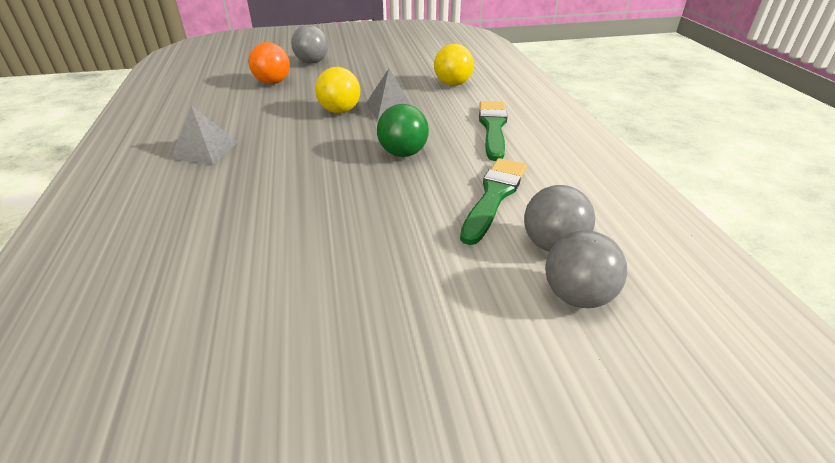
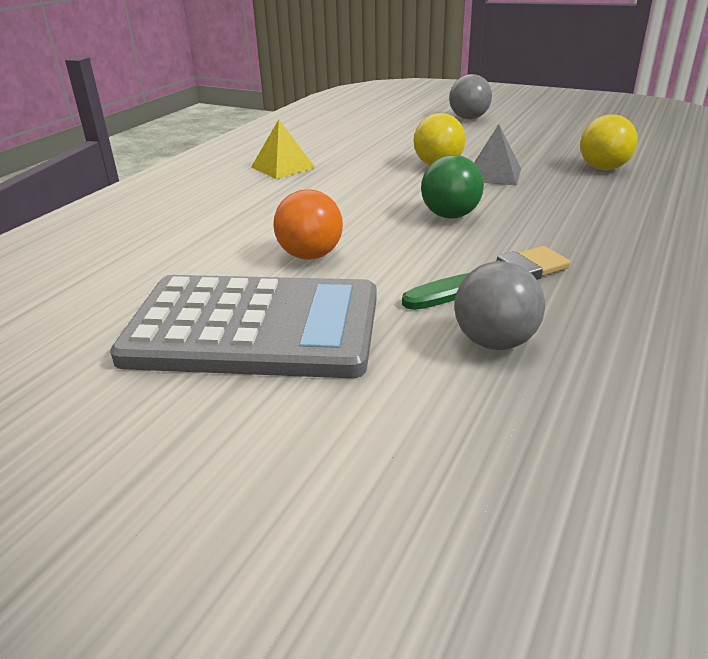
camera: 40 degrees right, 5 degrees down
grey pyramid [170,106,238,165] -> yellow pyramid [251,119,316,179]
orange ball [248,42,290,84] -> orange ball moved to [273,189,343,260]
green brush [479,101,508,161] -> none
grey ball [545,230,627,308] -> none
none -> grey calculator [110,275,377,378]

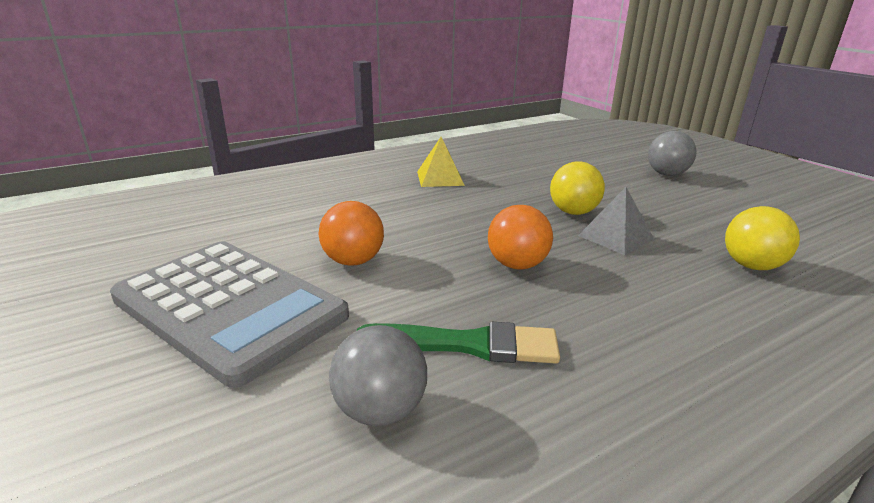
camera: 30 degrees right, 5 degrees down
green ball [421,155,484,219] -> orange ball [488,205,553,270]

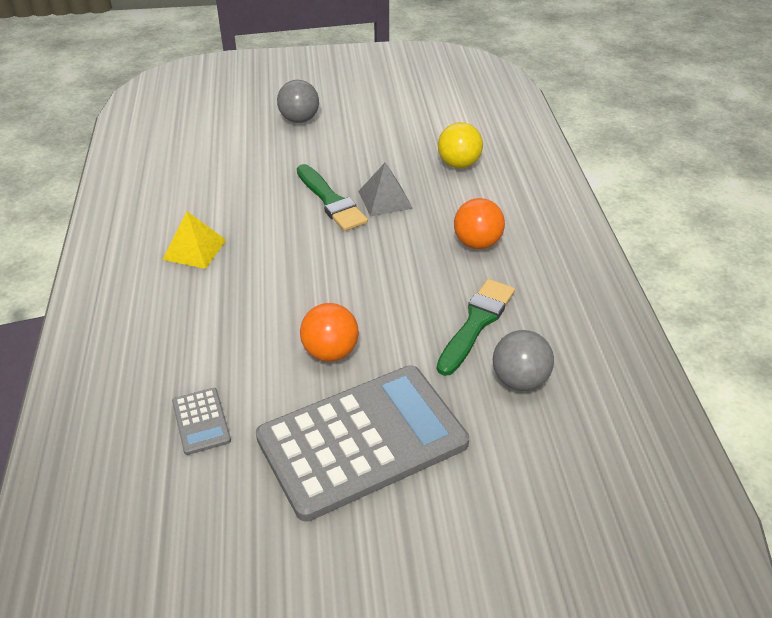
camera: 65 degrees left, 15 degrees up
orange ball [488,205,553,270] -> orange ball moved to [454,198,505,249]
yellow ball [550,161,605,215] -> green brush [297,164,368,231]
none -> grey calculator [172,388,231,455]

